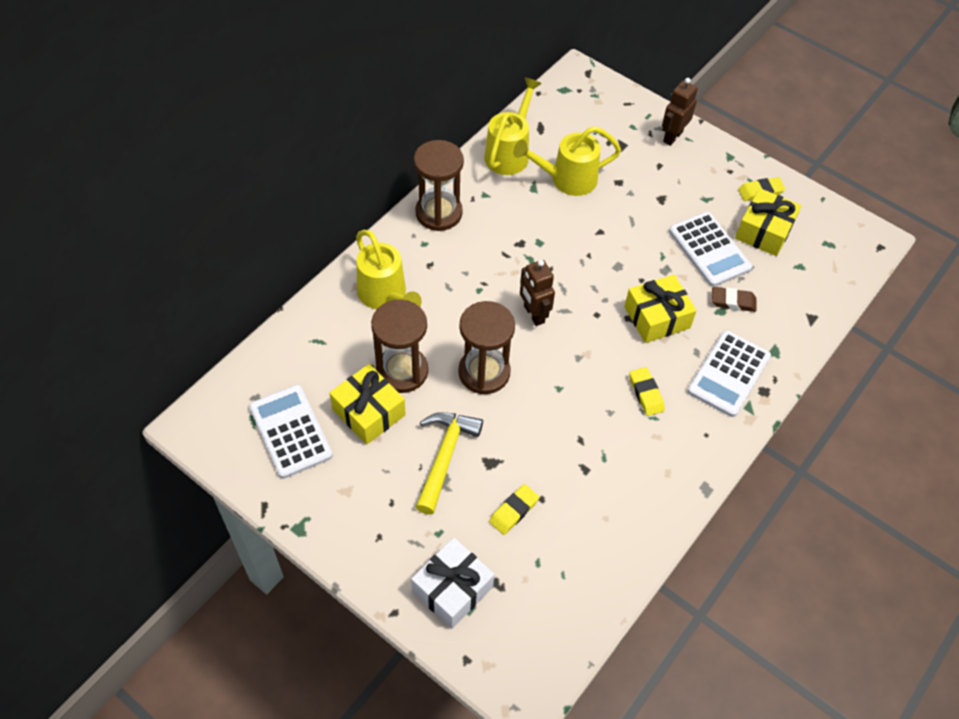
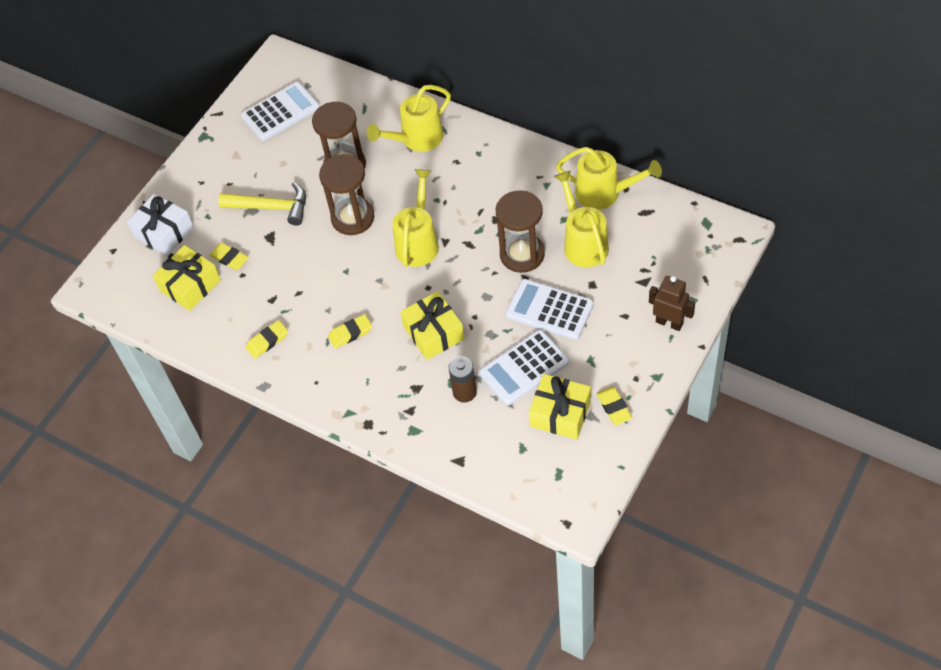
camera: 90 degrees right, 0 degrees up
yellow gift [329,364,406,445] -> yellow gift moved to [153,245,221,311]
brown hourglass [414,140,464,231] -> brown hourglass moved to [496,190,545,273]
brown robot [520,260,555,326] -> yellow watering can [392,169,439,267]
white calculator [687,330,771,417] -> white calculator moved to [506,279,594,340]
brown eraser [712,287,756,312] -> brown battery [449,356,477,403]
none -> yellow eraser [246,320,288,358]

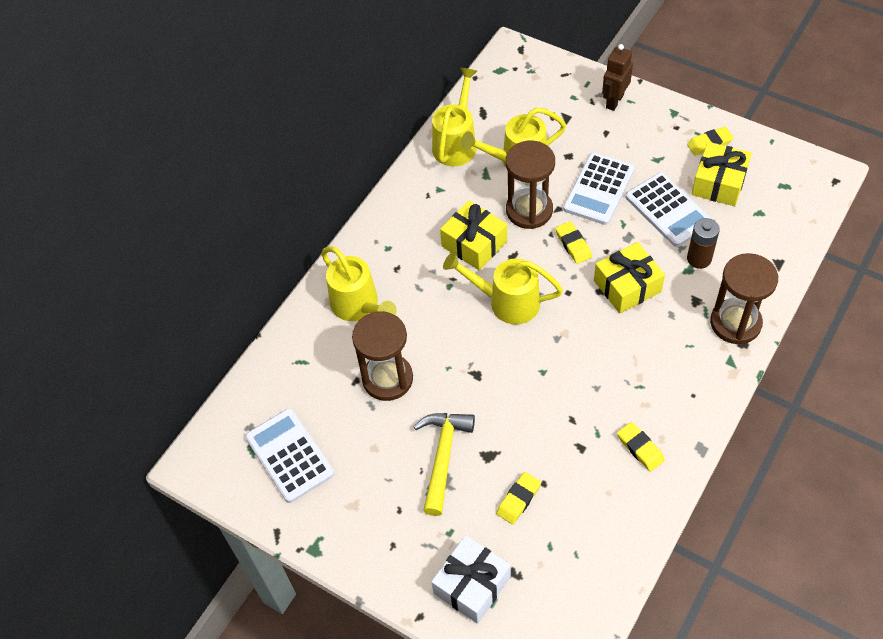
camera: 90 degrees left, 0 degrees up
yellow gift [153,245,221,311] -> yellow gift moved to [440,200,507,270]
brown hourglass [319,154,374,235] -> brown hourglass moved to [710,253,778,344]
yellow eraser [328,314,372,348] -> yellow eraser moved to [555,221,592,264]

